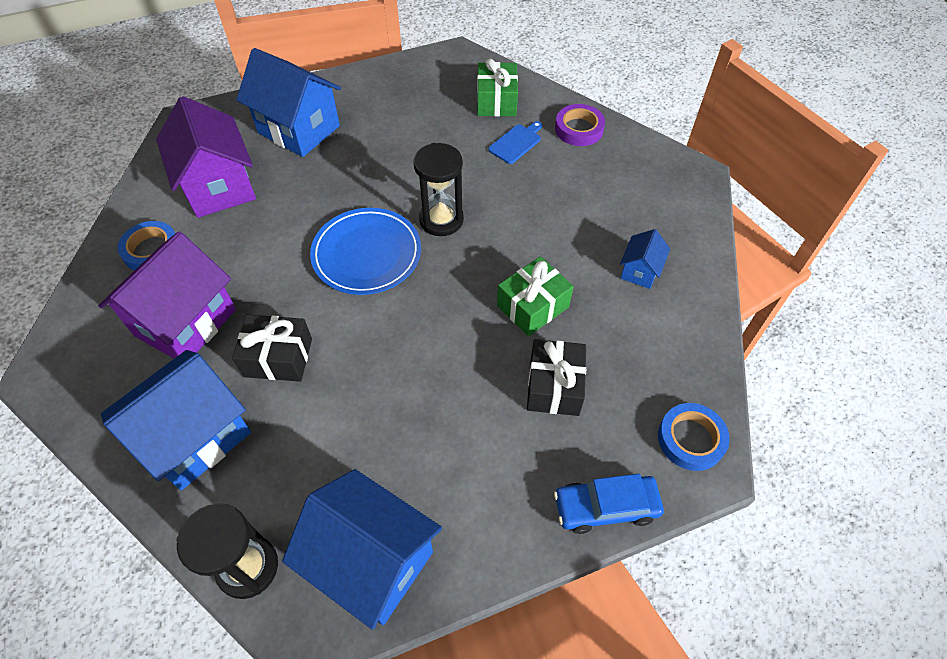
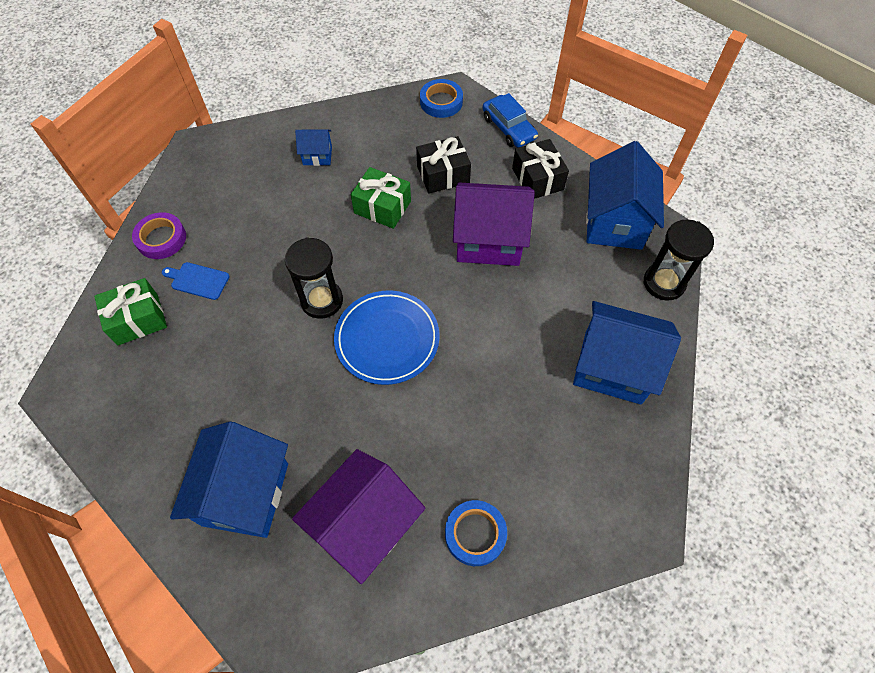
camera: 115 degrees left, 5 degrees up
purple house [99,231,236,358] -> purple house moved to [453,182,535,266]
black gift [232,315,312,382] -> black gift moved to [512,139,569,199]

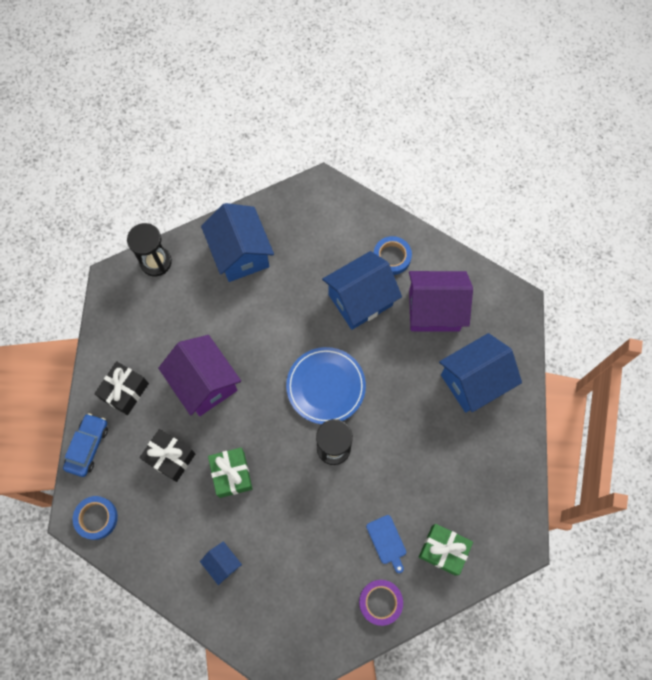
camera: 130 degrees left, 10 degrees up
blue house [586,141,664,250] -> blue house moved to [322,251,402,330]

